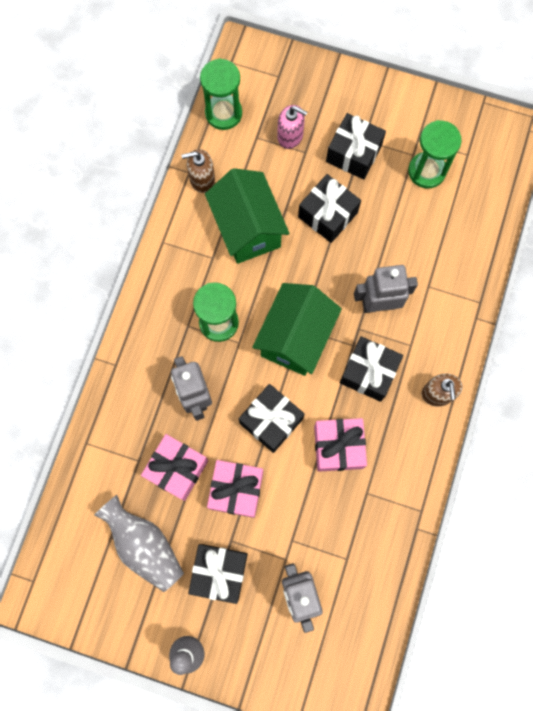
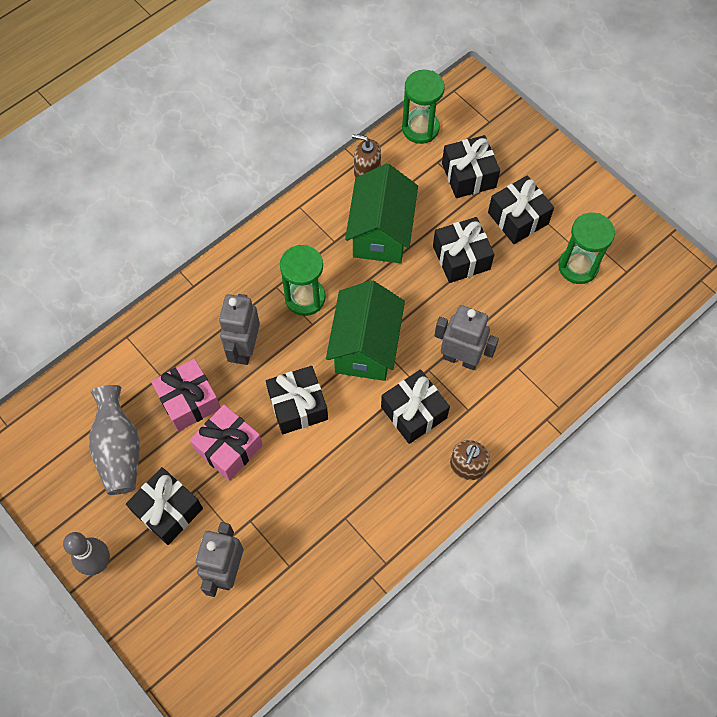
camera: 30 degrees right, 10 degrees down
green house [252,283,342,376] -> green house turned 45 degrees counterclockwise [326,280,405,381]
pink soap dispenser [277,105,307,149] -> black gift [442,135,500,198]
pink gift [314,418,367,472] -> none

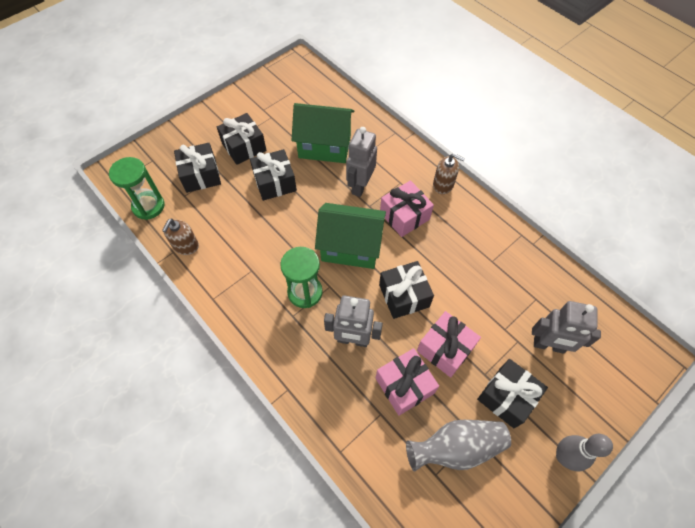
camera: 90 degrees left, 5 degrees down
green house [345,163,418,263] -> green house moved to [292,103,355,163]
black gift [381,369,450,444] -> pink gift [380,180,434,237]
green hourglass [558,213,615,284] -> none

